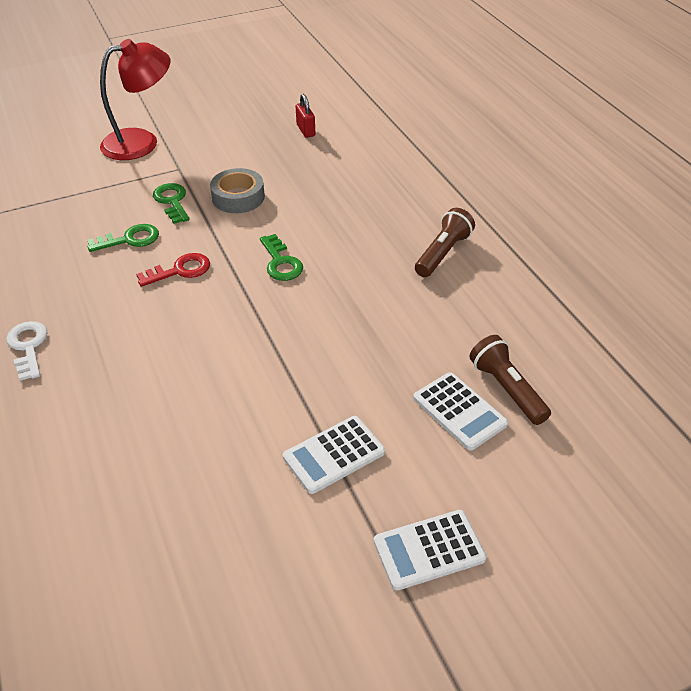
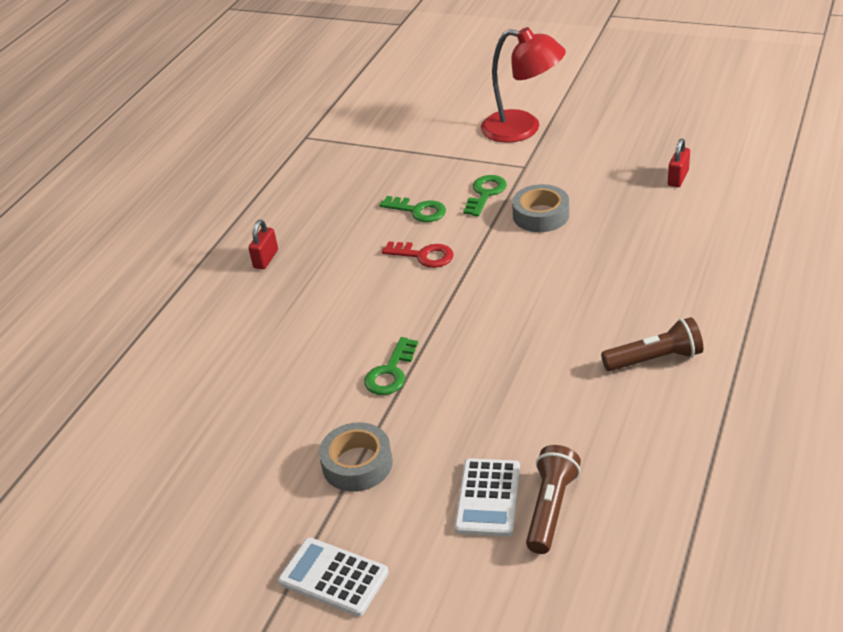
camera: 50 degrees right, 5 degrees down
white key [6,321,48,381] -> red padlock [248,220,278,269]
green key [260,234,303,281] -> green key moved to [364,337,418,395]
white calculator [283,416,385,494] -> grey tape [319,422,393,492]

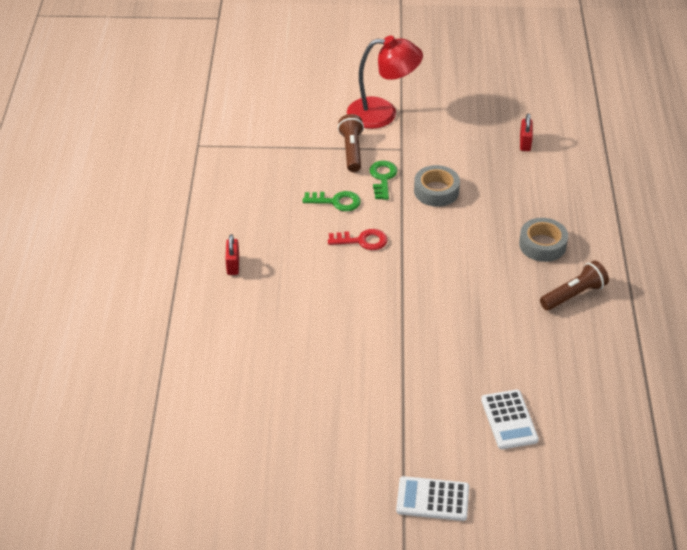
camera: 25 degrees left, 5 degrees up
grey tape [319,422,393,492] -> grey tape moved to [519,218,568,262]
green key [364,337,418,395] -> none
brown flashlight [526,445,581,554] -> brown flashlight moved to [338,114,364,172]

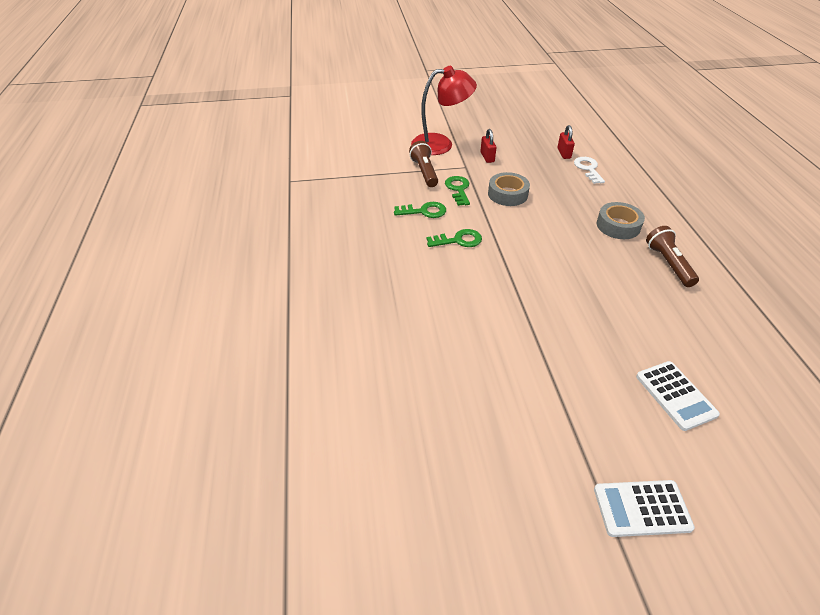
camera: 10 degrees left, 0 degrees up
red padlock [226,234,239,275] -> red padlock moved to [480,129,497,163]
red key [328,229,388,250] -> green key [427,229,482,247]
brown flashlight [540,261,609,310] -> brown flashlight turned 60 degrees counterclockwise [646,226,699,287]
none -> white key [574,157,605,184]

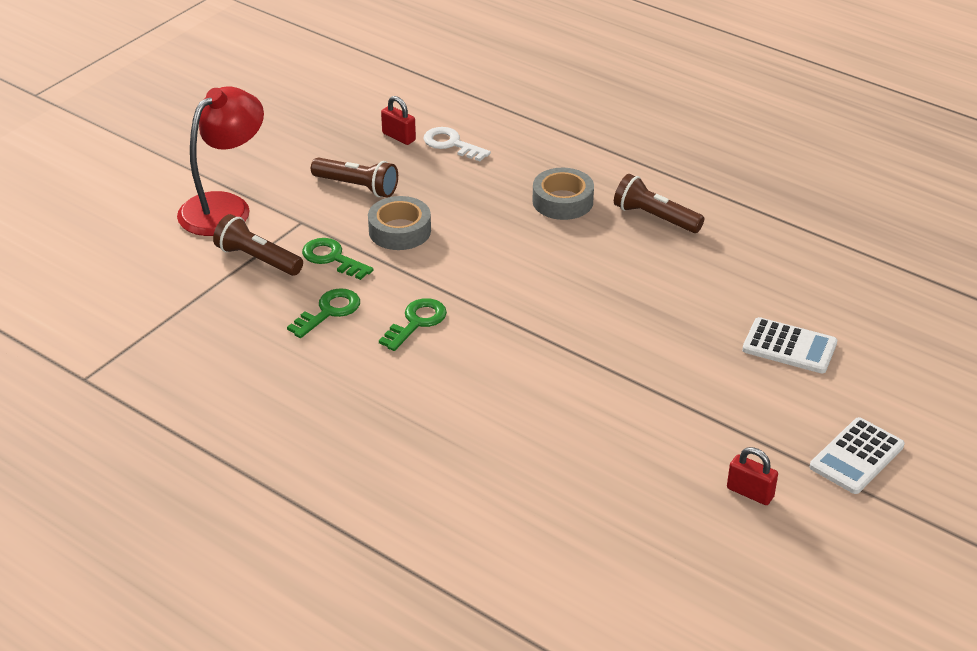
camera: 45 degrees left, 5 degrees down
red padlock [480,129,497,163] -> red padlock moved to [727,447,778,505]
none -> brown flashlight [311,158,398,198]

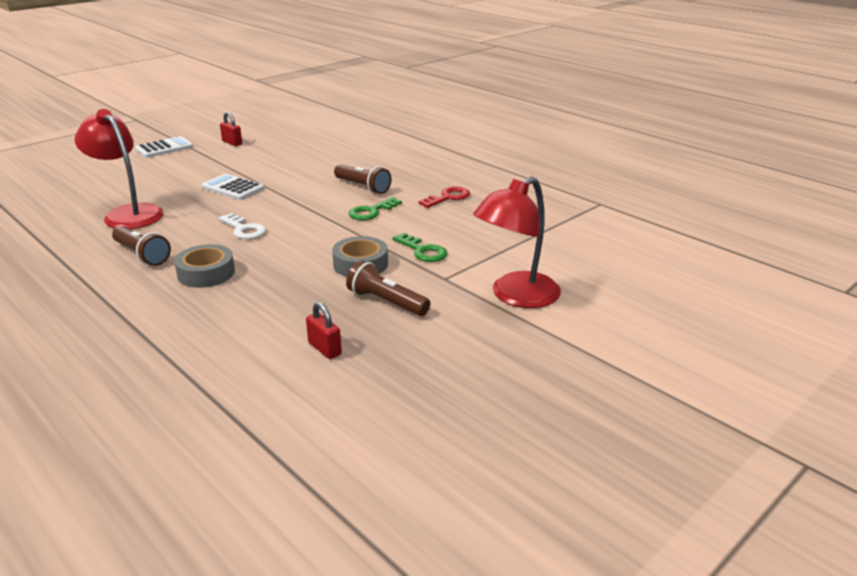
camera: 170 degrees left, 10 degrees down
brown flashlight [213,214,303,276] -> brown flashlight moved to [334,164,391,194]
green key [287,288,360,338] -> none
white key [424,127,491,161] -> white key moved to [219,213,266,239]
white calculator [742,317,837,373] -> white calculator moved to [201,174,264,200]
none -> red lamp [75,109,164,229]
none -> red key [419,186,470,208]

